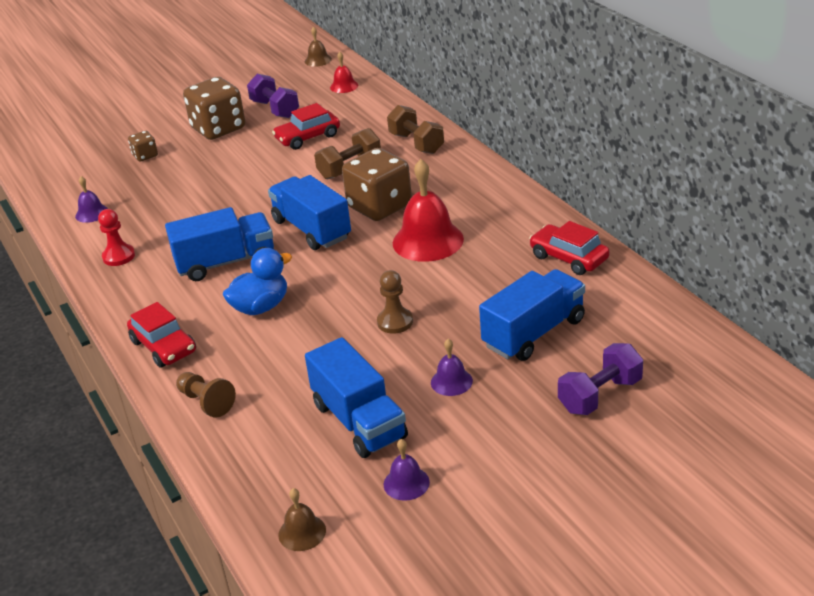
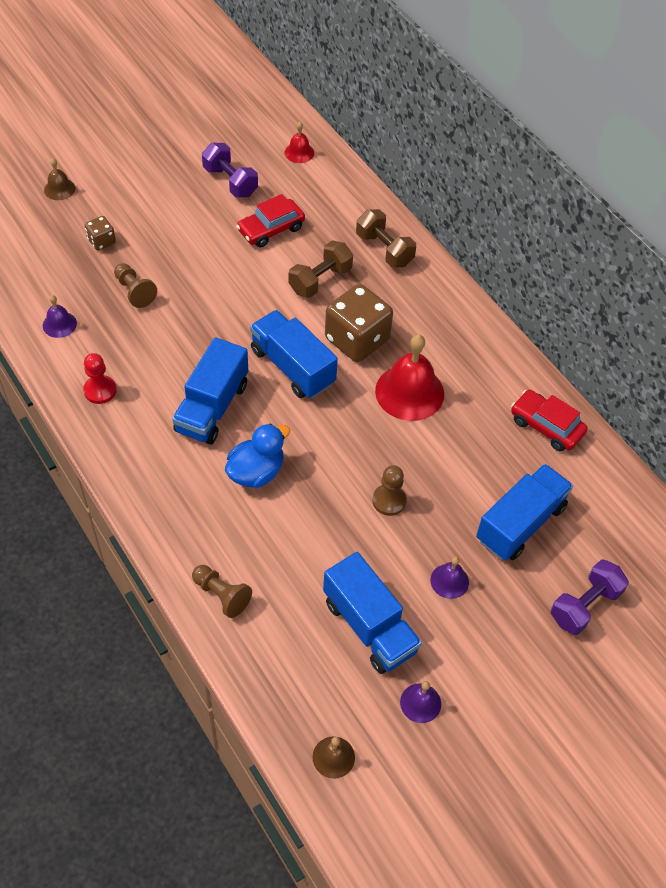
camera: 10 degrees left, 20 degrees up
red car [127,302,196,368] -> none
blue truck [165,207,274,281] -> blue truck turned 135 degrees clockwise [172,337,248,444]
brown dice [183,77,245,140] -> none
brown bell [305,27,332,67] -> brown bell moved to [44,158,76,200]
none -> brown pawn [114,263,157,308]

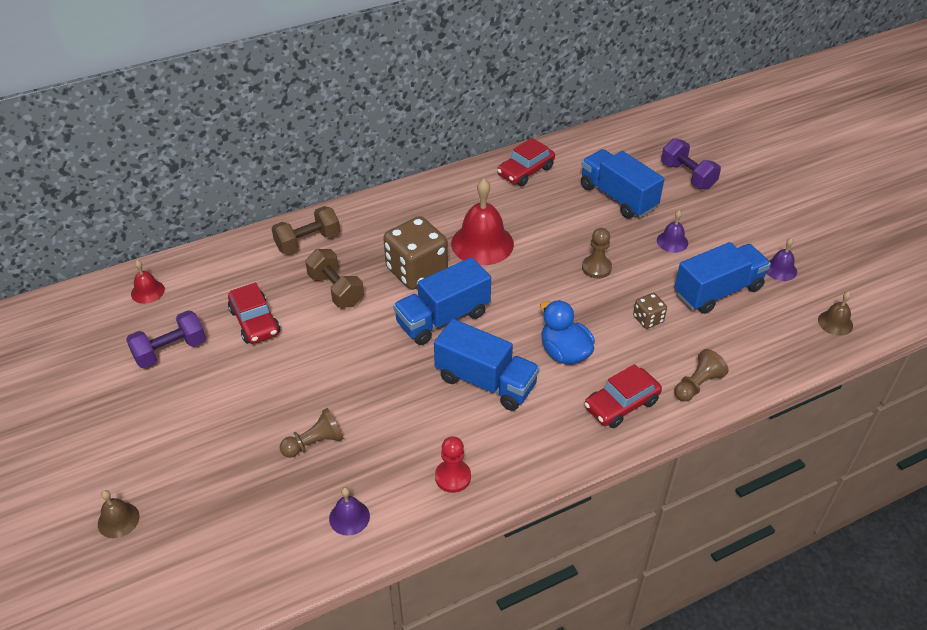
camera: 80 degrees left, 10 degrees down
brown dice [84,216,116,250] -> brown dice moved to [633,293,667,329]
none -> red car [584,364,662,428]

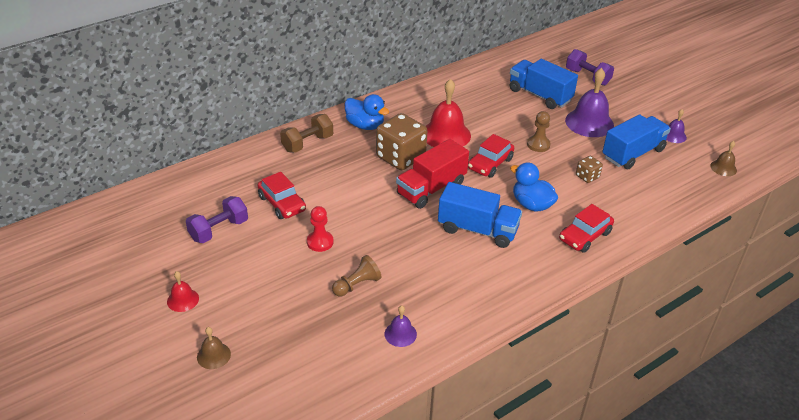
camera: 10 degrees left, 5 degrees down
red bell [131,260,165,304] -> red bell moved to [167,271,199,312]
brown dumbbell [305,249,364,308] -> none
blue truck [393,257,491,345] -> red truck [396,139,469,209]
red pawn [435,436,471,493] -> red pawn moved to [307,206,334,252]
red car [497,138,555,186] -> red car moved to [468,134,514,178]
purple bell [657,210,688,253] -> purple bell [565,68,614,137], size x2.00
brown pawn [674,349,729,401] -> none
none -> blue duck [345,94,389,130]

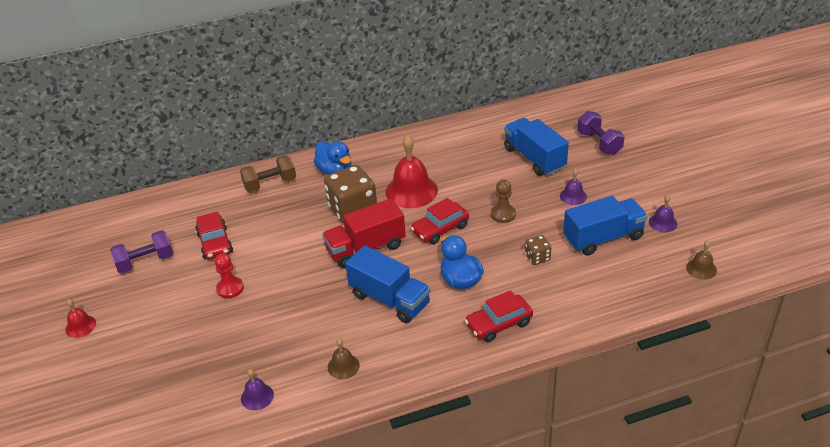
camera: 20 degrees right, 0 degrees up
brown bell [197,327,231,369] -> brown bell moved to [328,338,360,379]
brown pawn [332,255,381,297] -> none
purple bell [565,68,614,137] -> purple bell [560,168,587,205], size x0.50

